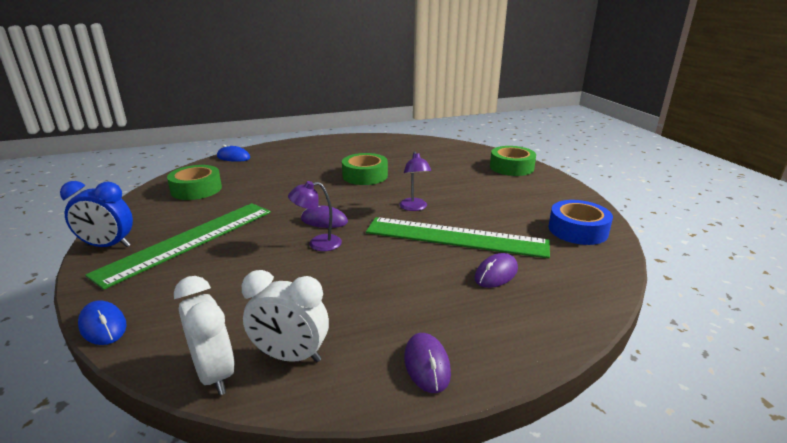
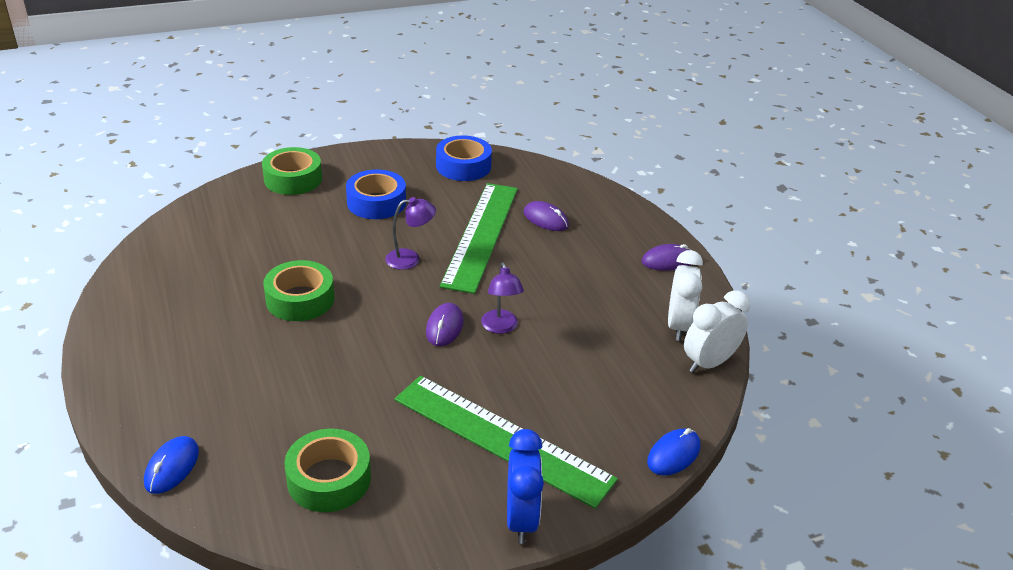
camera: 95 degrees left, 10 degrees up
none -> blue tape [346,169,406,219]

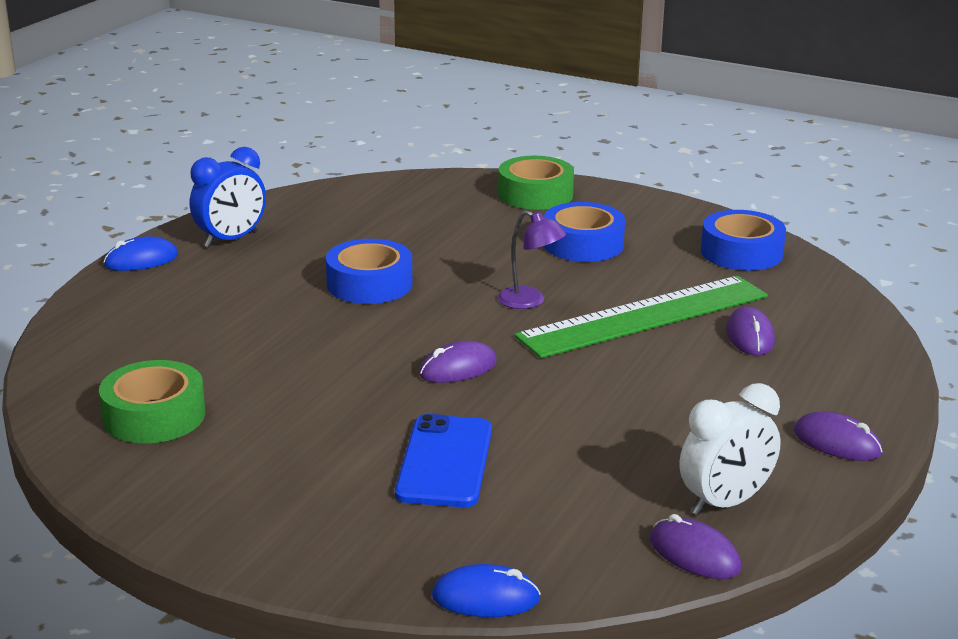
camera: 50 degrees right, 10 degrees down
blue mouse [144,436,199,494] -> blue mouse moved to [104,236,178,271]
green tape [263,260,334,321] -> blue tape [326,239,412,304]
green ruler [395,376,618,509] -> none
purple lamp [481,262,524,334] -> none
blue clock [507,429,544,544] -> blue clock moved to [190,147,266,248]
white clock [684,291,750,373] -> purple mouse [650,514,742,579]
none -> blue phone [395,414,492,507]

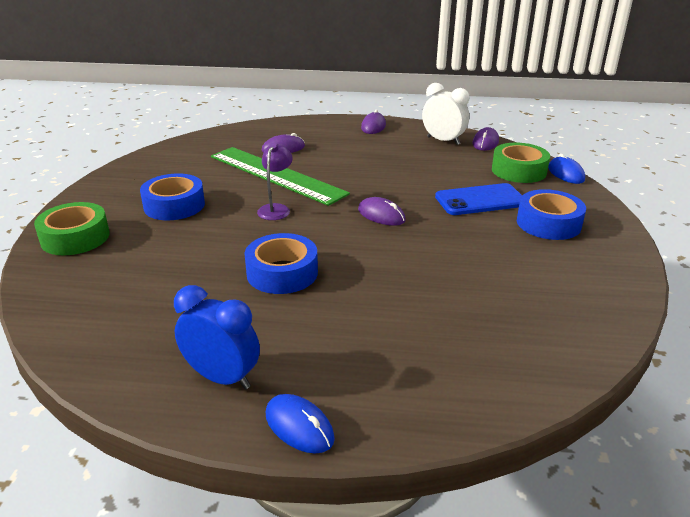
camera: 110 degrees left, 5 degrees up
green tape [99,360,205,443] -> green tape moved to [492,143,550,183]
blue tape [701,210,786,271] -> blue tape moved to [517,189,586,240]

